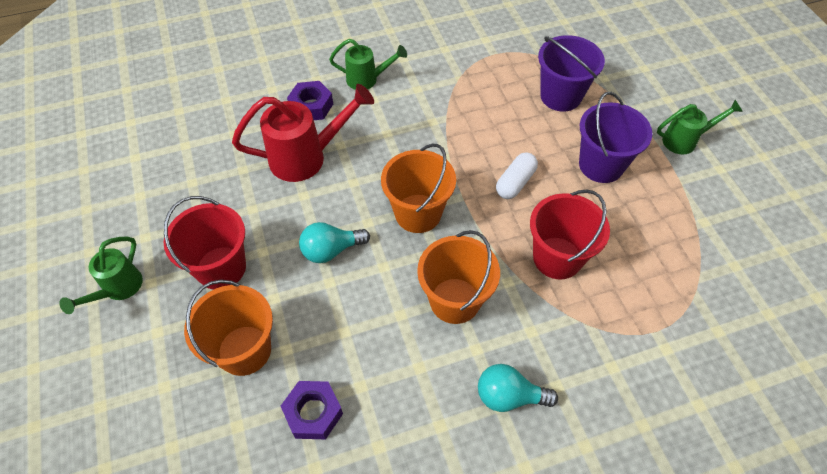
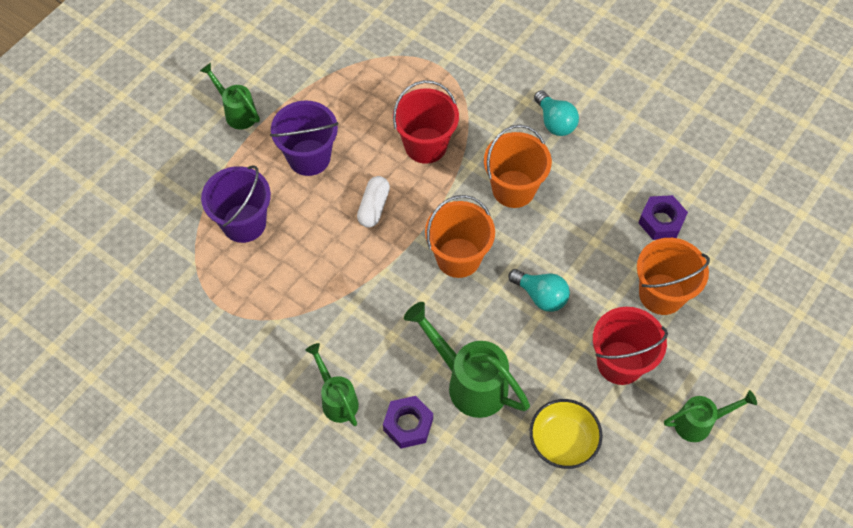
camera: 125 degrees left, 5 degrees up
red watering can [232,84,374,182] -> green watering can [404,302,530,418]
white capsule [496,152,538,199] -> white capsule turned 75 degrees counterclockwise [357,176,390,227]
none -> yellow bowl [529,399,603,469]

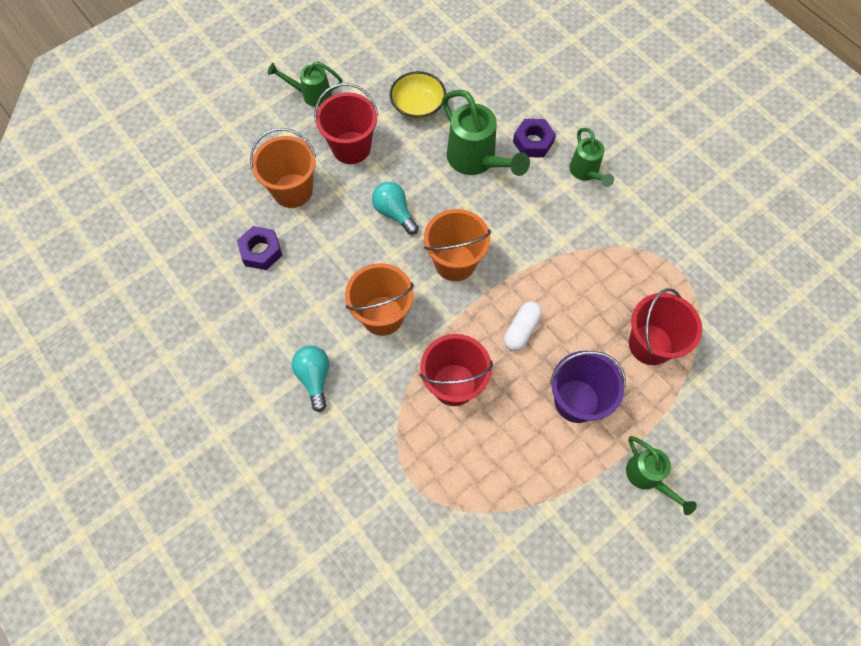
camera: 165 degrees left, 5 degrees up
purple bucket [201,165,271,243] -> red bucket [629,288,702,365]

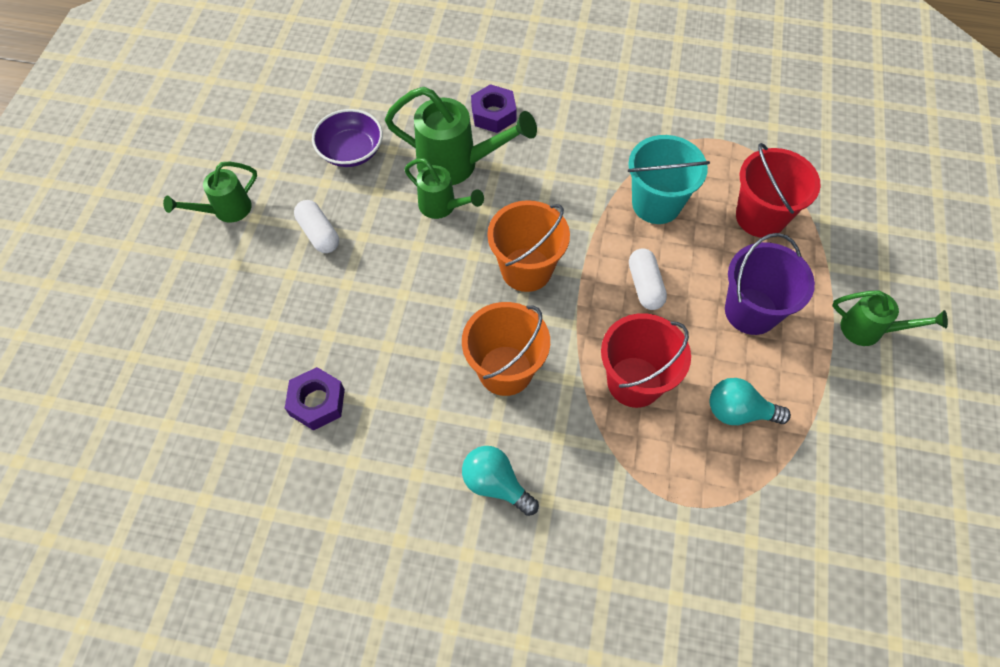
camera: 40 degrees left, 5 degrees down
orange bucket [250,128,316,208] -> none
red bucket [314,83,378,164] -> white capsule [294,200,339,253]
turquoise light bulb [372,182,419,235] -> turquoise light bulb moved to [710,378,791,425]
yellow bowl [389,71,446,120] -> purple bowl [312,109,383,167]
green watering can [569,128,614,187] -> green watering can moved to [404,158,484,219]
none -> turquoise bucket [628,135,710,224]

